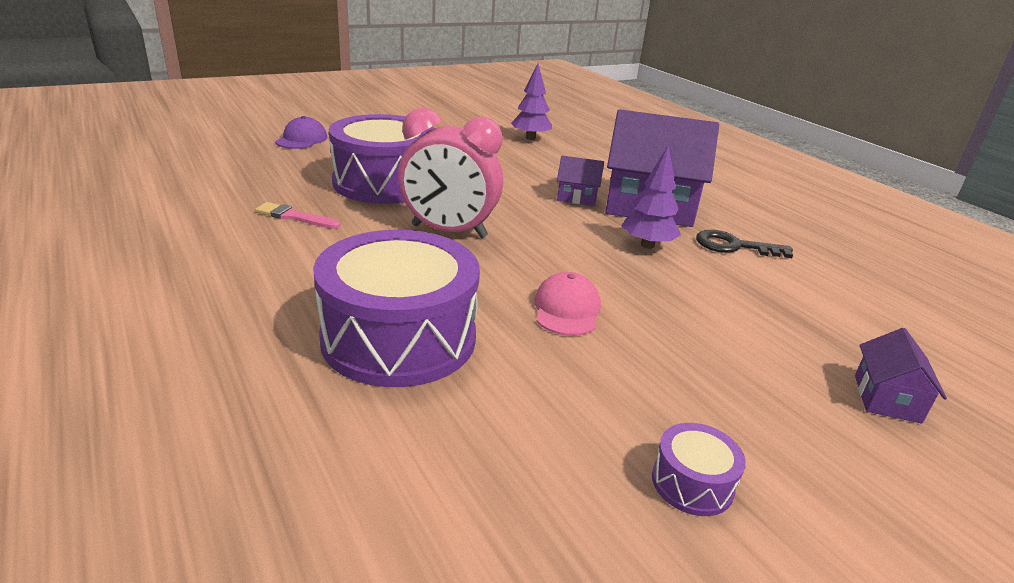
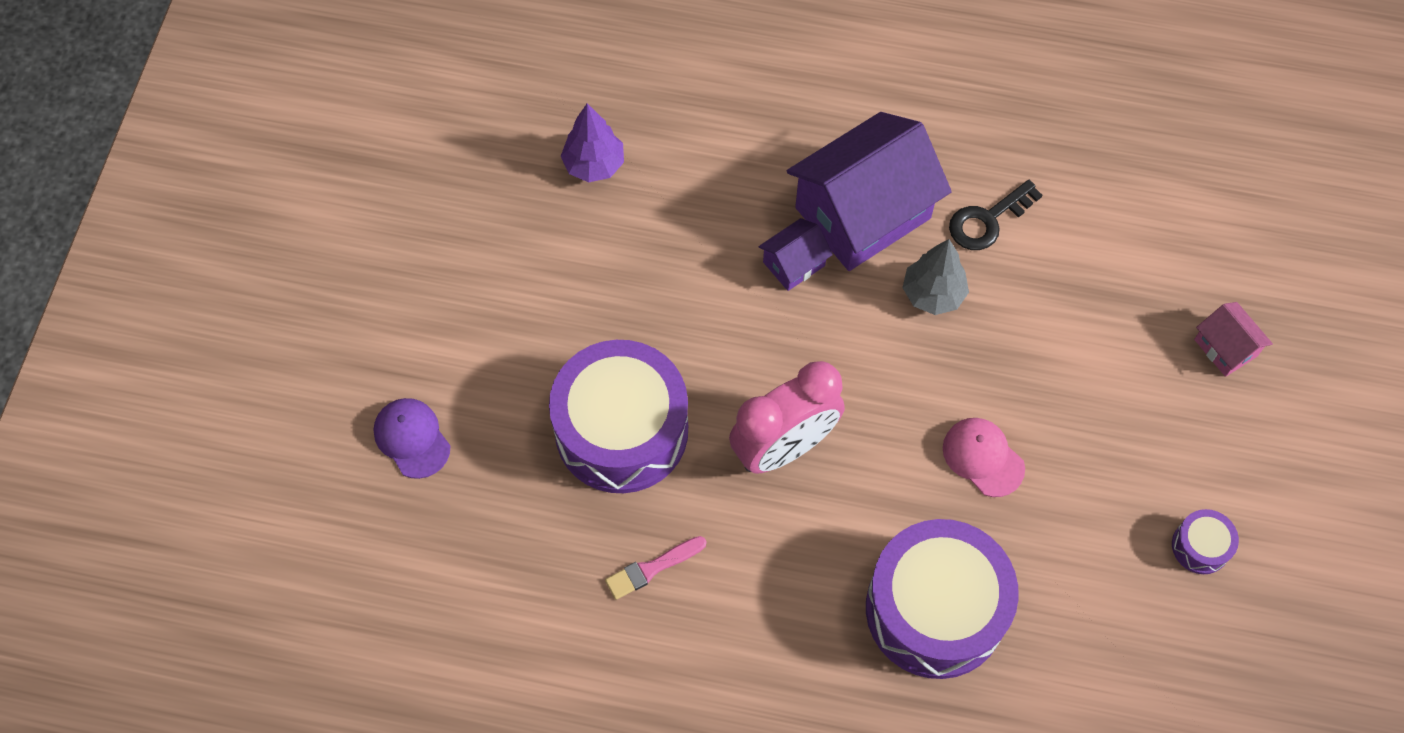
camera: 45 degrees left, 35 degrees up
purple tree [621,145,681,249] -> grey tree [902,239,969,315]
purple house [855,328,947,424] -> pink house [1194,302,1273,377]

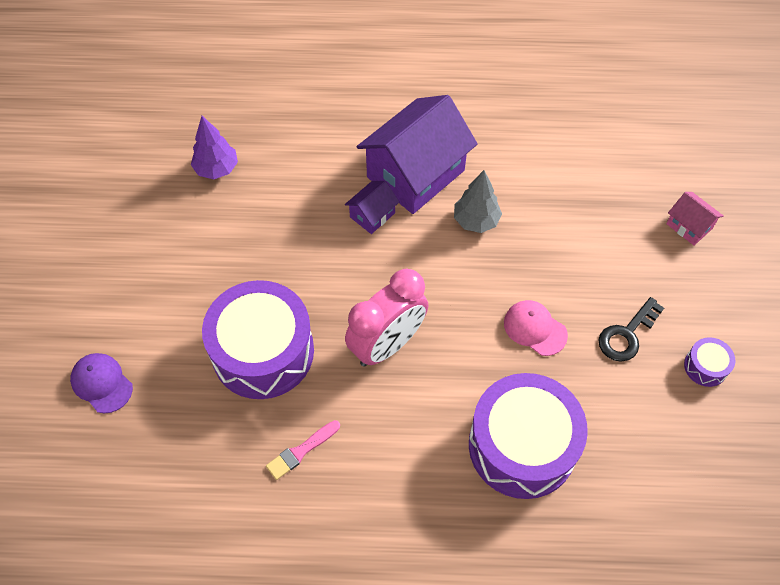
camera: 10 degrees left, 5 degrees down
black key [949,179,1043,250] -> black key moved to [599,297,664,362]

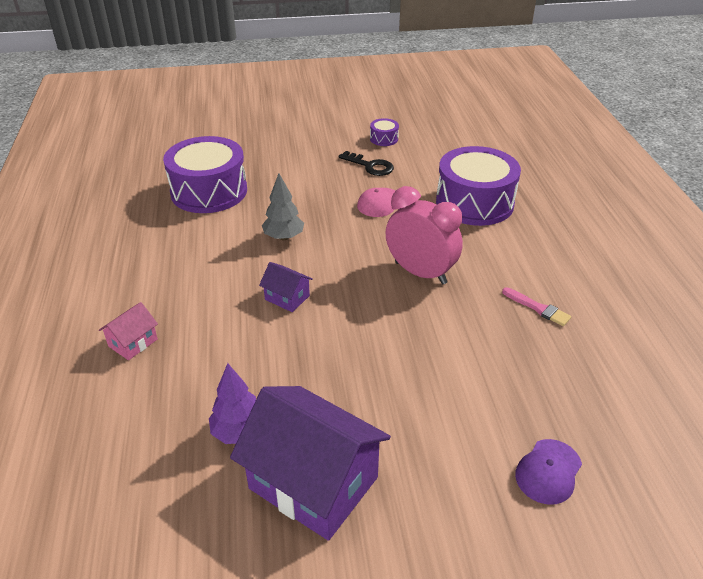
camera: 100 degrees left, 20 degrees down
purple drum [202,280,314,399] -> purple drum moved to [163,136,247,213]
purple house [357,95,477,214] -> purple house moved to [230,386,391,541]
pink house [666,192,723,245] -> pink house moved to [99,302,158,360]

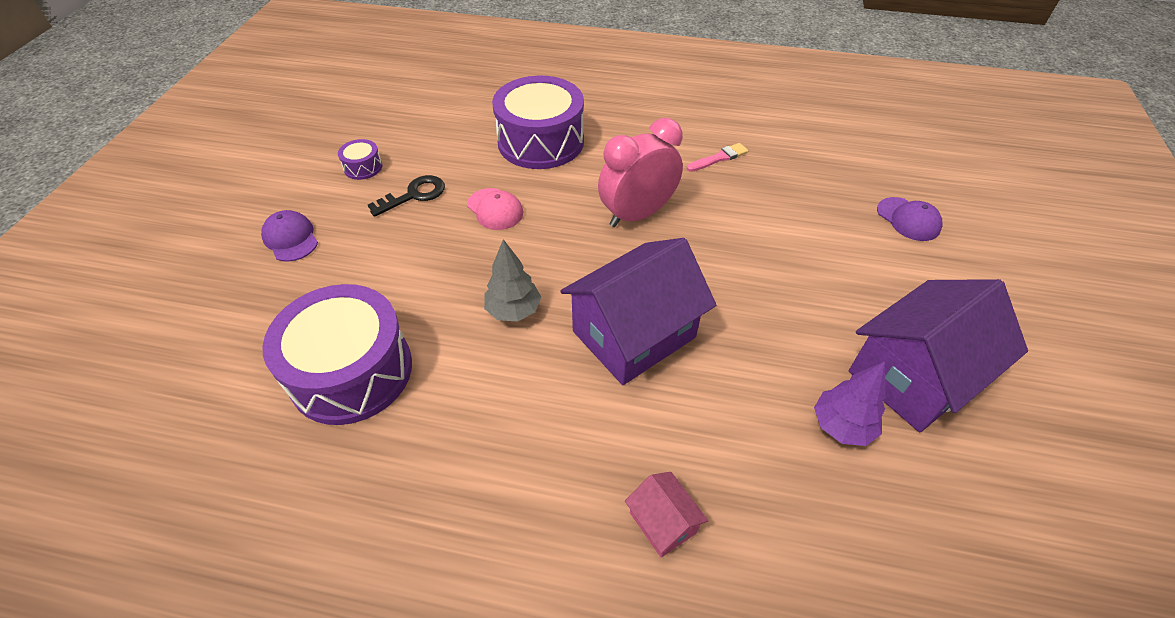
camera: 70 degrees left, 10 degrees up
purple house [259,262,313,312] -> purple house [560,238,716,385], size x2.21
none -> purple cap [261,210,318,262]

